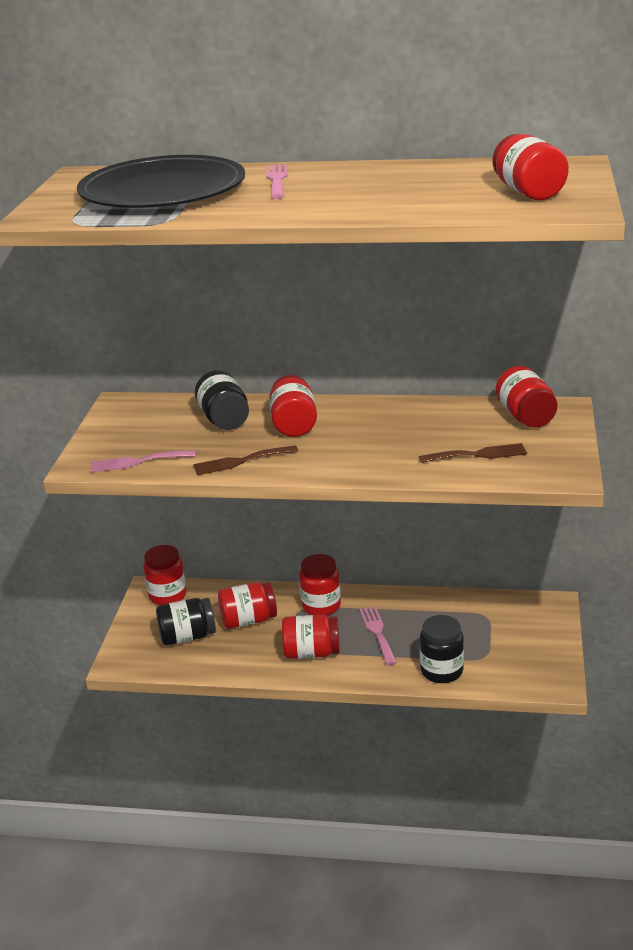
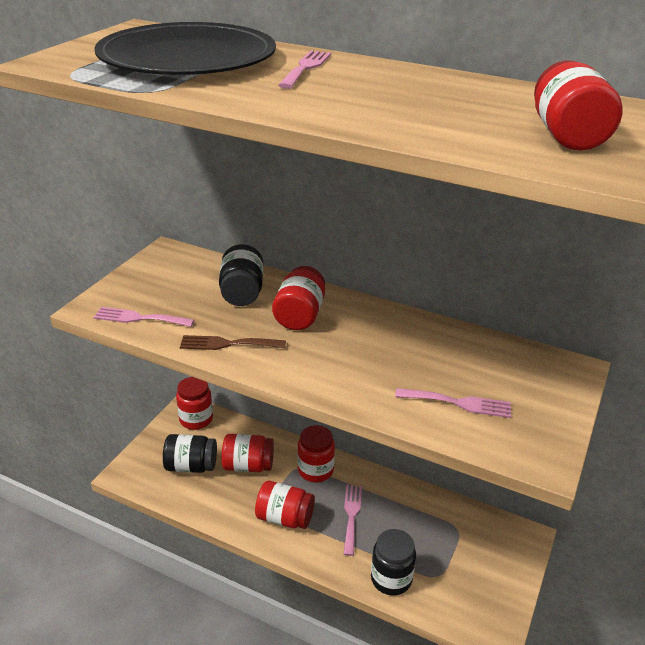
camera: 15 degrees right, 5 degrees up
brown fork [419,443,527,463] -> pink fork [395,388,511,418]
red jar [496,366,558,428] -> none

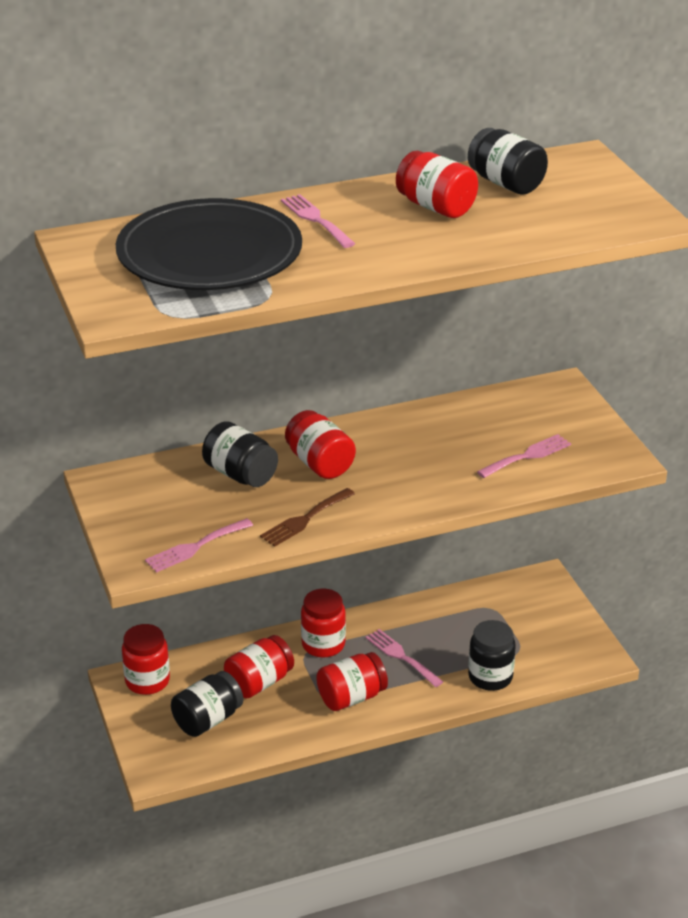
camera: 45 degrees left, 0 degrees up
red jar [534,60,623,150] -> red jar moved to [396,151,478,218]
none -> black jar [468,128,548,195]

